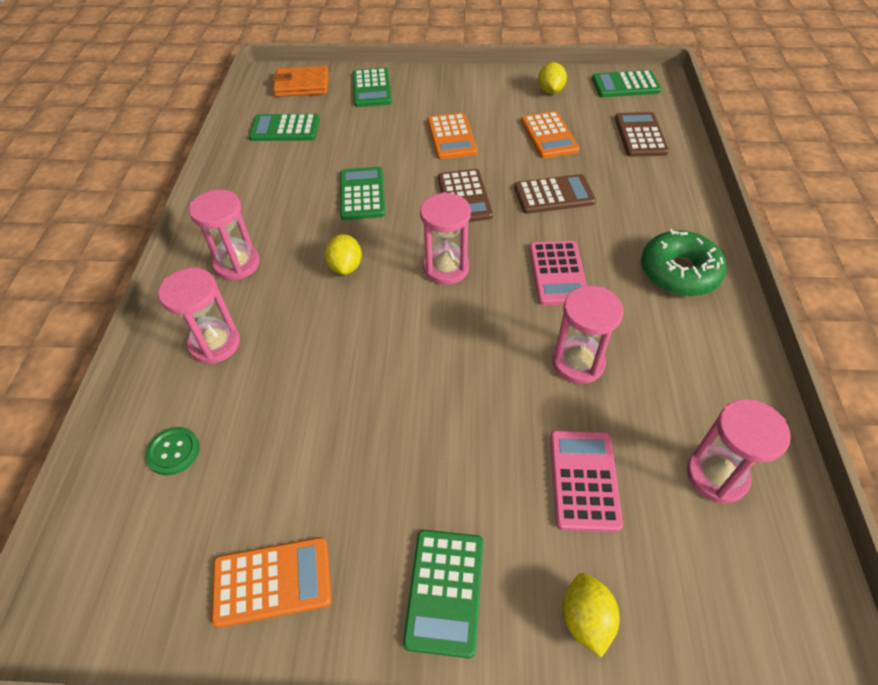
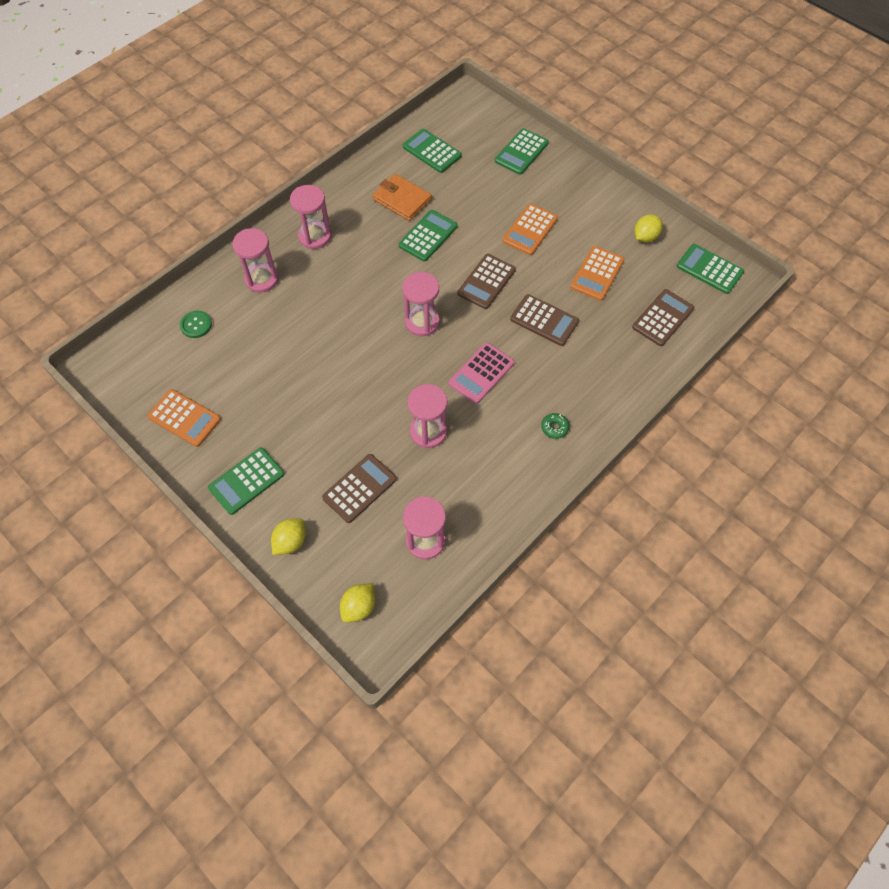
camera: 40 degrees right, 10 degrees up
orange wallet [272,66,329,97] -> orange wallet moved to [373,174,432,221]
yellow lemon [325,234,362,275] -> yellow lemon moved to [340,583,375,622]
pink calculator [550,431,623,532] -> brown calculator [322,454,397,523]
green donut [641,229,727,296] -> green donut [541,413,569,439], size x0.43

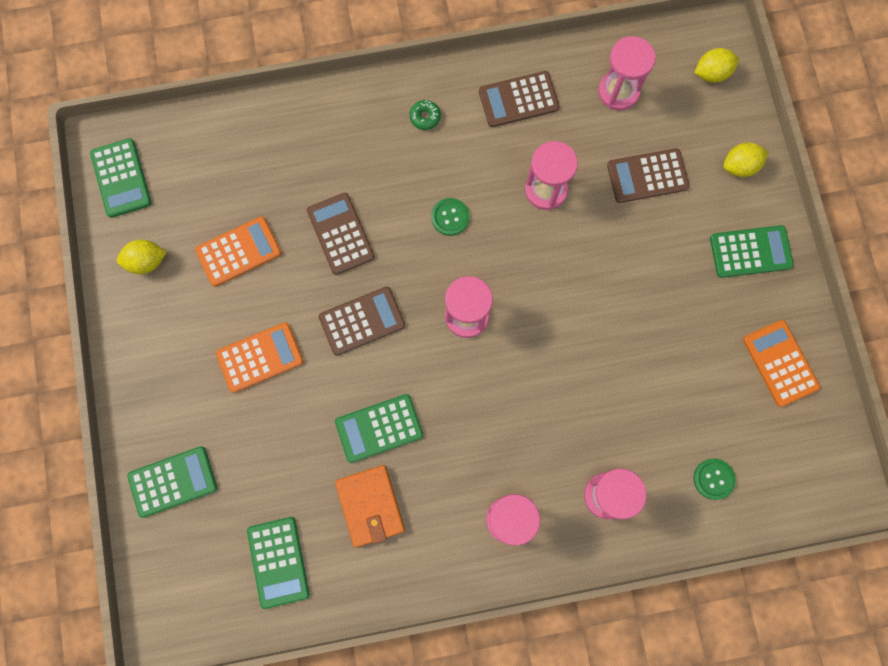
camera: 145 degrees left, 15 degrees up
pink calculator [449,343,514,404] -> green button [431,198,469,236]
brown calculator [632,289,694,346] -> brown calculator moved to [479,71,560,127]

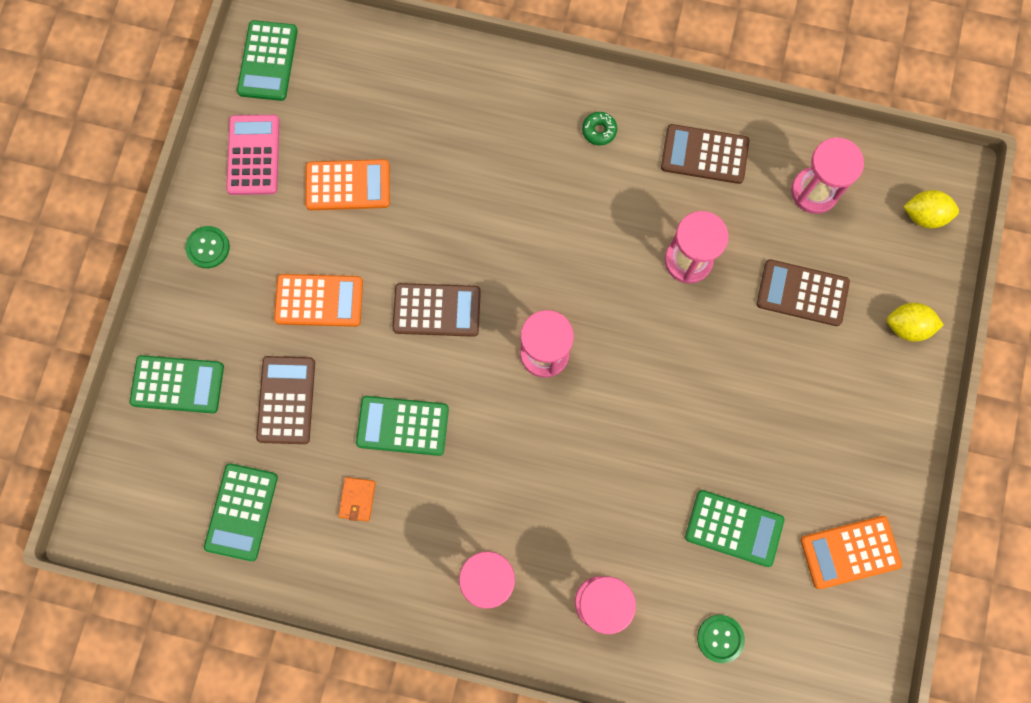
camera: 25 degrees right, 0 degrees up
yellow lemon [117,240,167,274] -> pink calculator [226,115,280,195]
brown calculator [307,193,375,275] -> brown calculator moved to [256,356,315,444]
orange wallet [335,465,405,548] -> orange wallet [338,477,376,521], size x0.53
green button [431,198,469,236] -> green button moved to [185,226,230,268]
green calculator [710,225,794,278] -> green calculator moved to [685,490,784,567]
orange calculator [743,320,820,407] -> orange calculator turned 105 degrees counterclockwise [800,516,902,589]

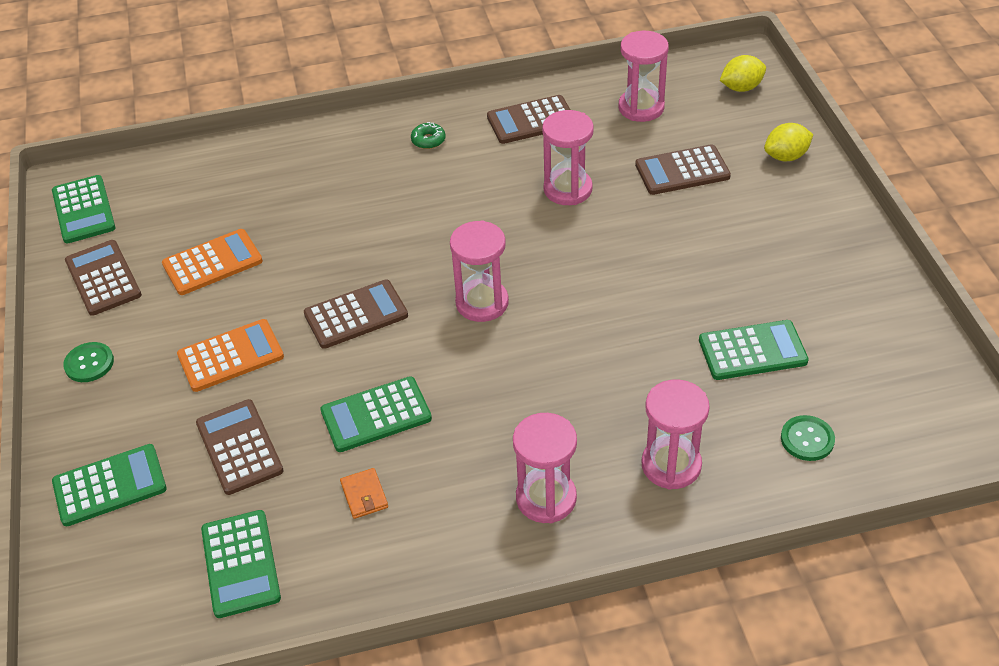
camera: 25 degrees left, 30 degrees down
pink calculator [226,115,280,195] -> brown calculator [65,240,142,316]
orange calculator [800,516,902,589] -> none

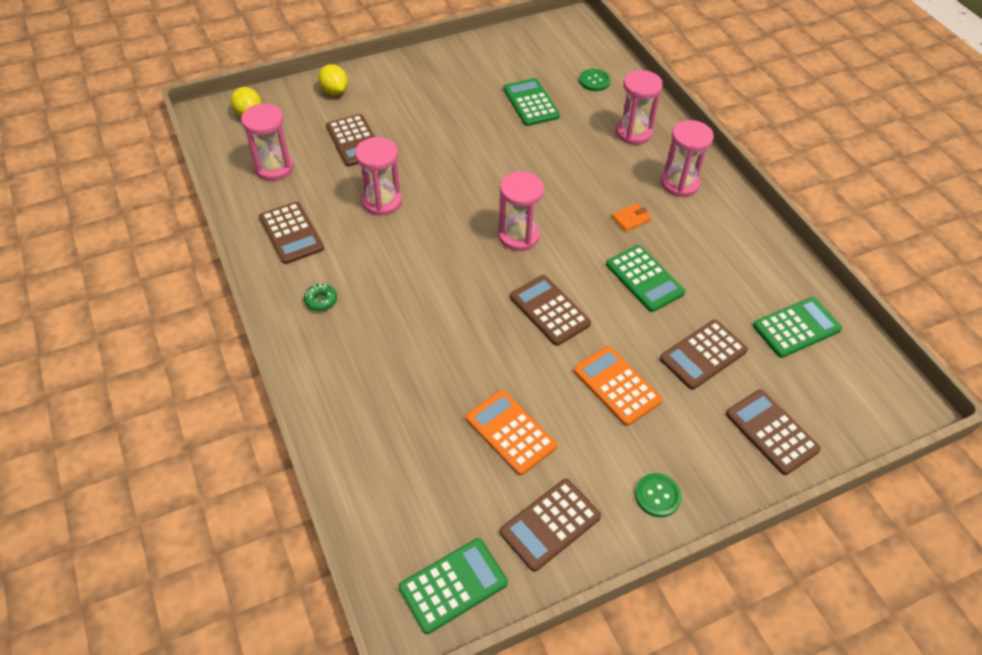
camera: 105 degrees left, 5 degrees up
green calculator [52,444,167,526] -> brown calculator [726,389,821,475]
orange wallet [340,468,388,519] -> orange wallet moved to [611,203,652,232]

